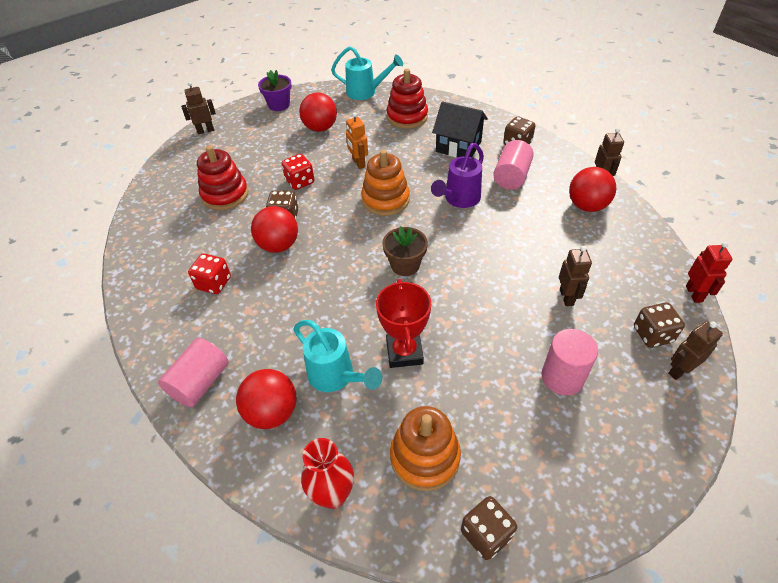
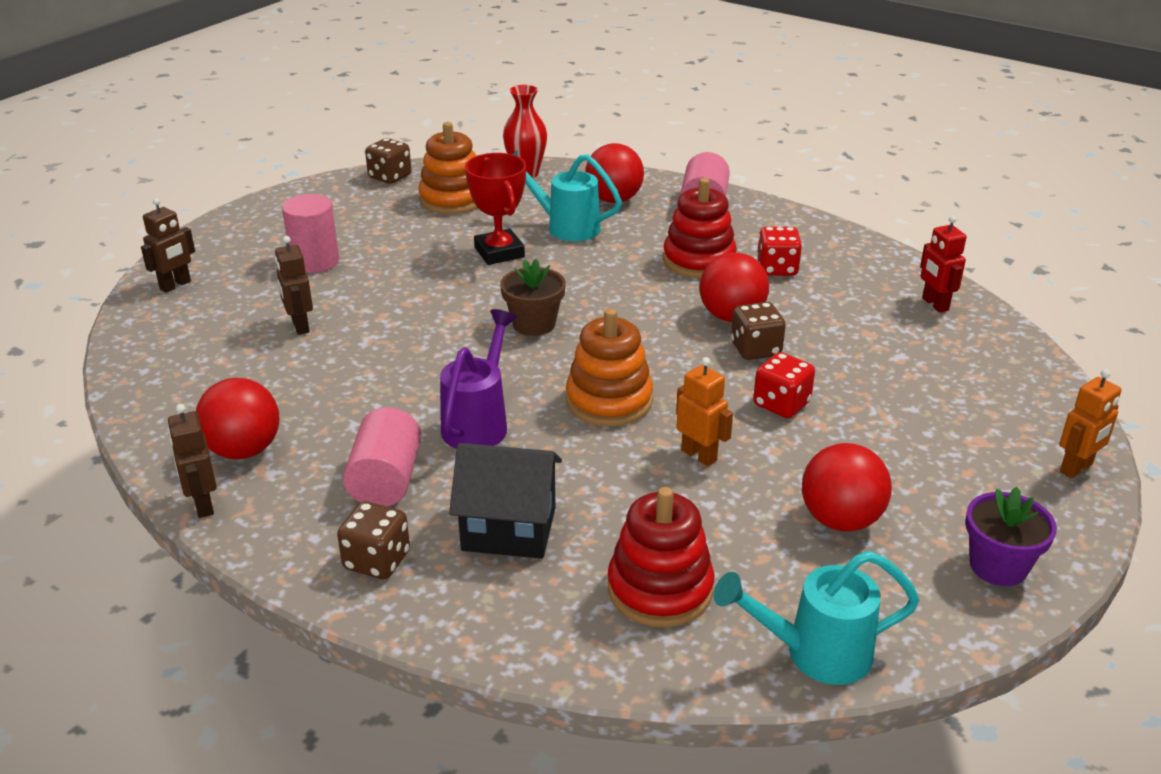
camera: 160 degrees right, 15 degrees down
brown robot [181,82,216,134] -> orange robot [1060,369,1121,479]
red stacking toy [197,146,248,210] -> red stacking toy moved to [663,178,737,278]
brown dice [634,303,685,348] -> none
red robot [686,242,732,303] -> red robot moved to [920,216,967,313]

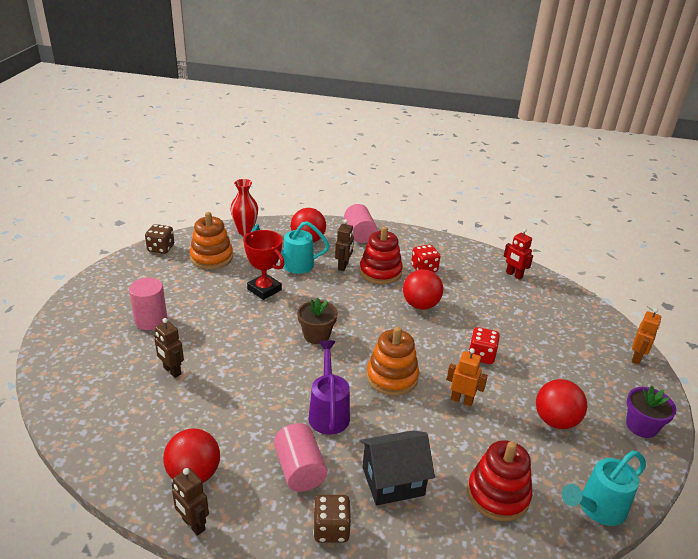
camera: 25 degrees left, 0 degrees up
brown robot [141,198,195,293] -> brown robot moved to [335,219,354,271]
brown dice [731,302,786,360] -> none

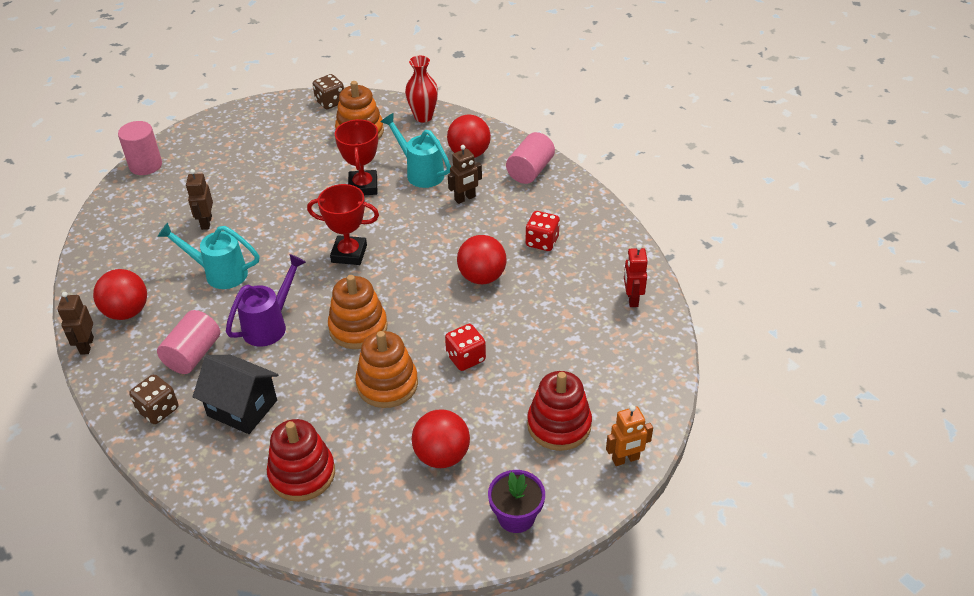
camera: 45 degrees right, 10 degrees up
pink cylinder [129,278,167,330] -> pink cylinder moved to [118,121,162,175]
brown flower pot [297,298,338,344] -> red trophy [307,184,379,265]
red stacking toy [360,226,403,284] -> red stacking toy moved to [527,371,592,451]
orange robot [447,348,488,406] -> orange stacking toy [355,331,418,408]
turquoise watering can [562,451,646,526] -> turquoise watering can moved to [157,222,259,289]

